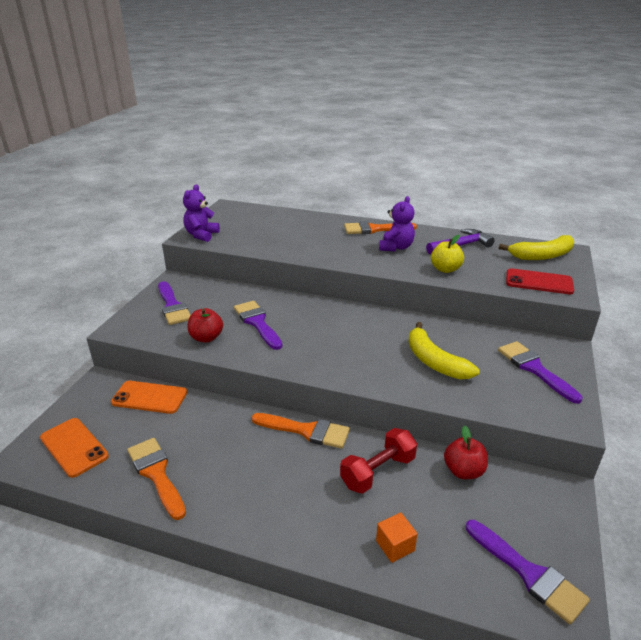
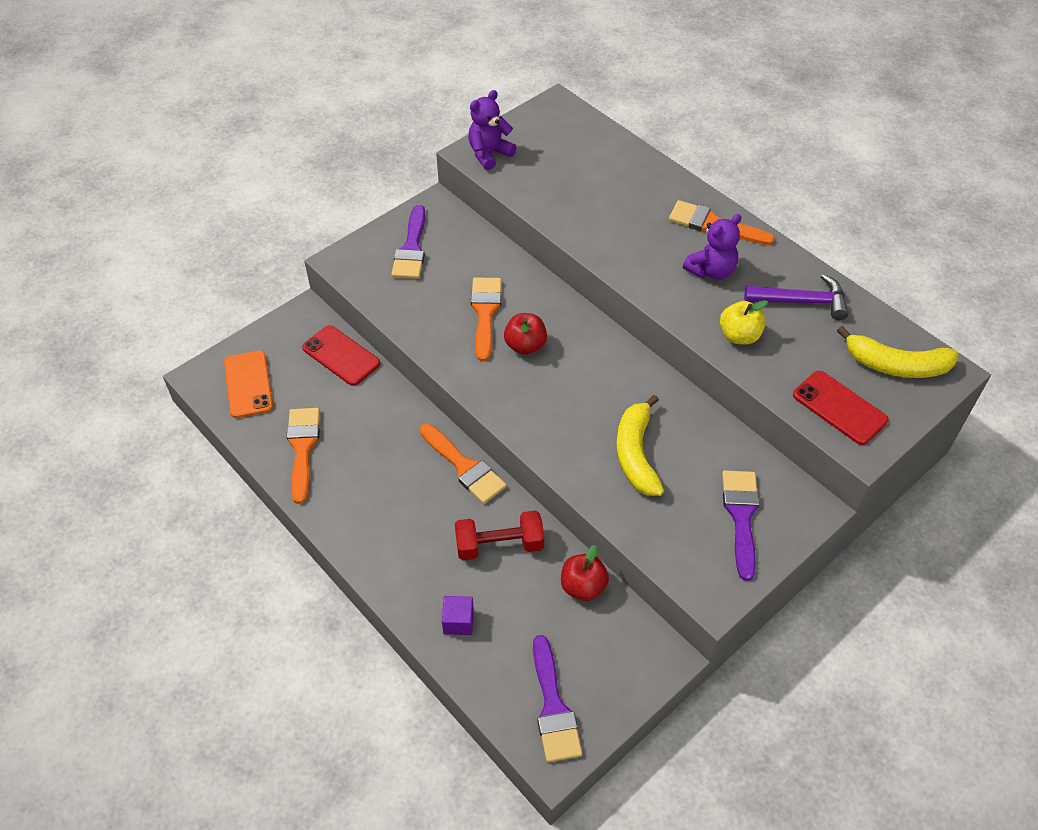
camera: 30 degrees right, 20 degrees up
orange phone [111,381,187,414] -> red phone [302,325,380,386]
red apple [187,308,223,342] -> red apple moved to [504,313,547,355]
purple brush [234,301,282,350] -> orange brush [471,277,502,362]
orange cube [376,512,417,563] -> purple cube [442,596,474,635]

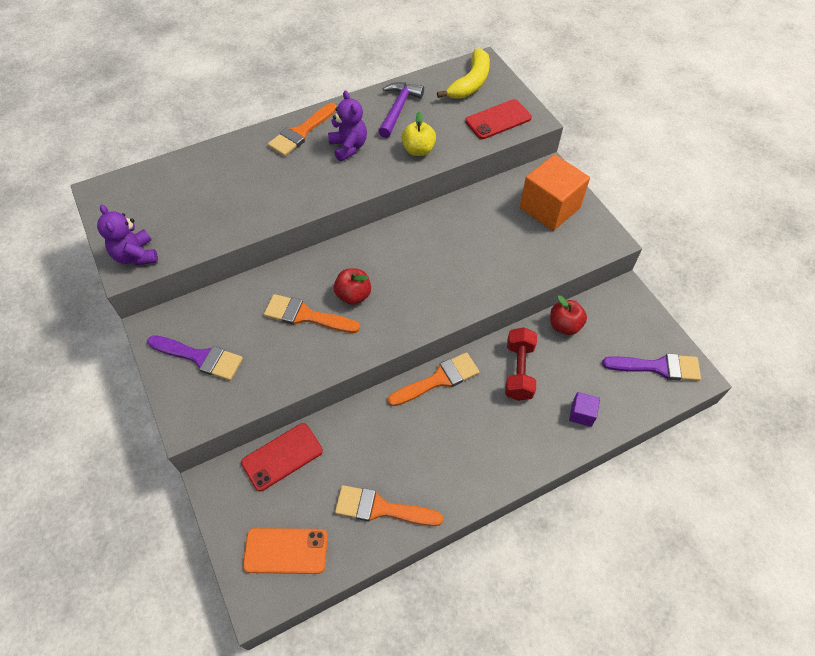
camera: 75 degrees left, 5 degrees up
yellow banana [616,395,664,496] -> none
purple brush [722,471,760,581] -> orange cube [520,154,590,231]

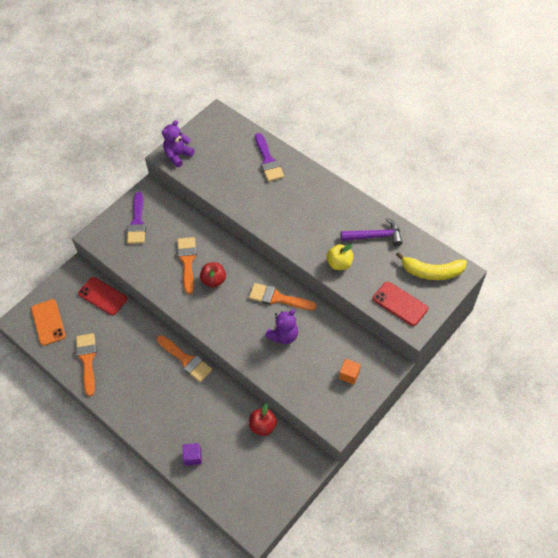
camera: 70 degrees right, 0 degrees up
orange brush [268,103,337,156] -> orange brush moved to [249,283,316,310]
purple teddy bear [328,90,367,161] -> purple teddy bear moved to [265,309,298,344]
red dumbbell [505,327,537,401] -> none
orange cube [520,154,590,231] -> orange cube [339,359,361,385], size x0.45
purple brush [602,353,701,381] -> purple brush moved to [255,133,284,182]

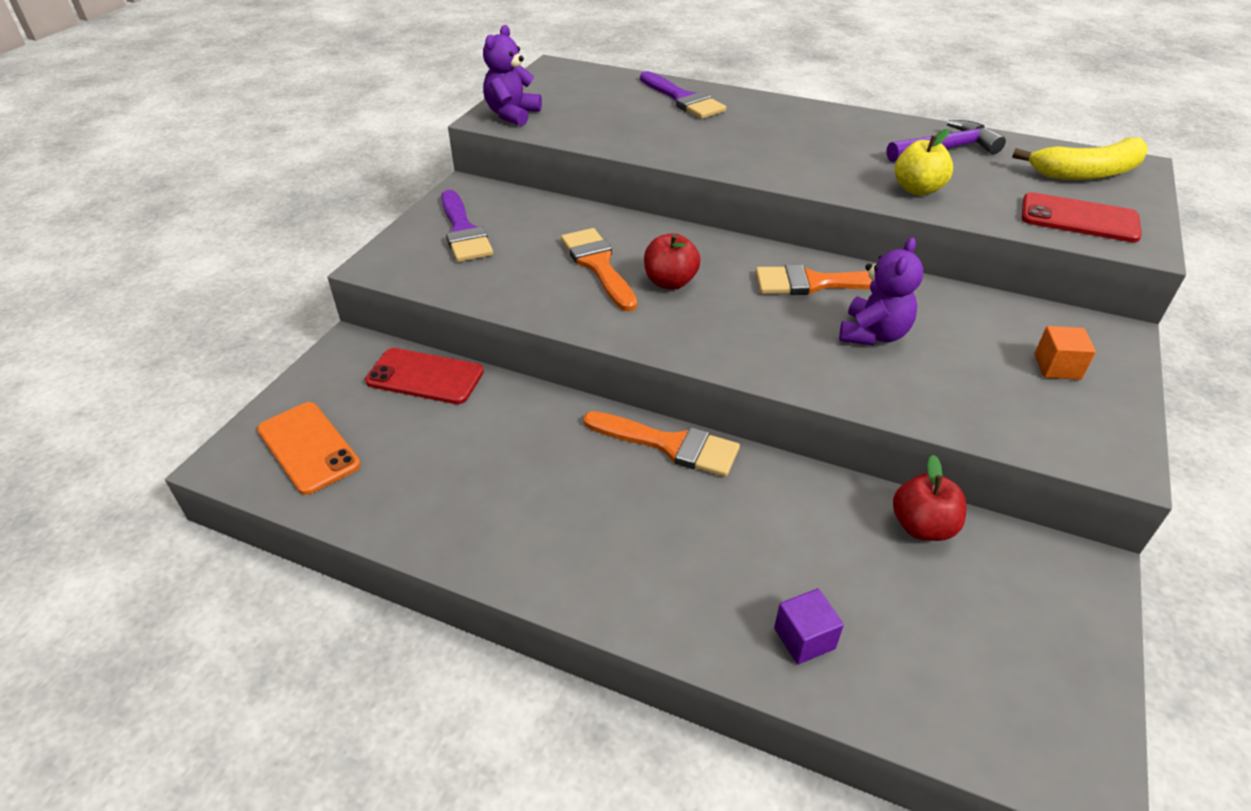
camera: 20 degrees left, 15 degrees down
orange brush [76,333,97,396] -> none

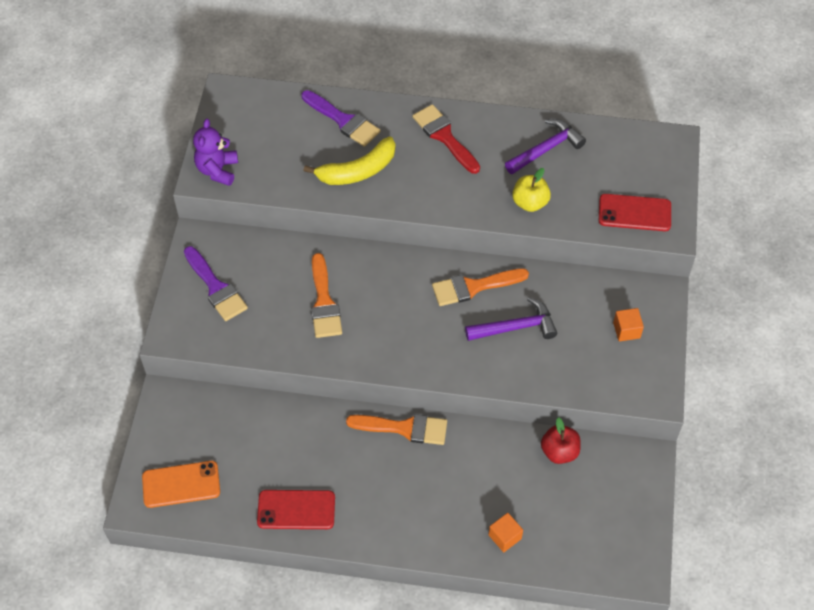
camera: 15 degrees left, 15 degrees up
orange phone [257,402,361,495] -> orange phone turned 45 degrees counterclockwise [142,461,220,508]
red phone [365,348,484,404] -> red phone moved to [257,490,335,529]
orange brush [561,228,637,312] -> orange brush turned 150 degrees counterclockwise [311,253,342,338]
red apple [644,233,701,290] -> none
purple cube [774,589,844,664] -> orange cube [489,513,523,552]
purple teddy bear [839,237,923,346] -> purple hammer [465,297,557,341]
yellow banana [1012,137,1148,180] -> yellow banana moved to [303,137,395,185]
none -> red brush [413,104,480,174]

